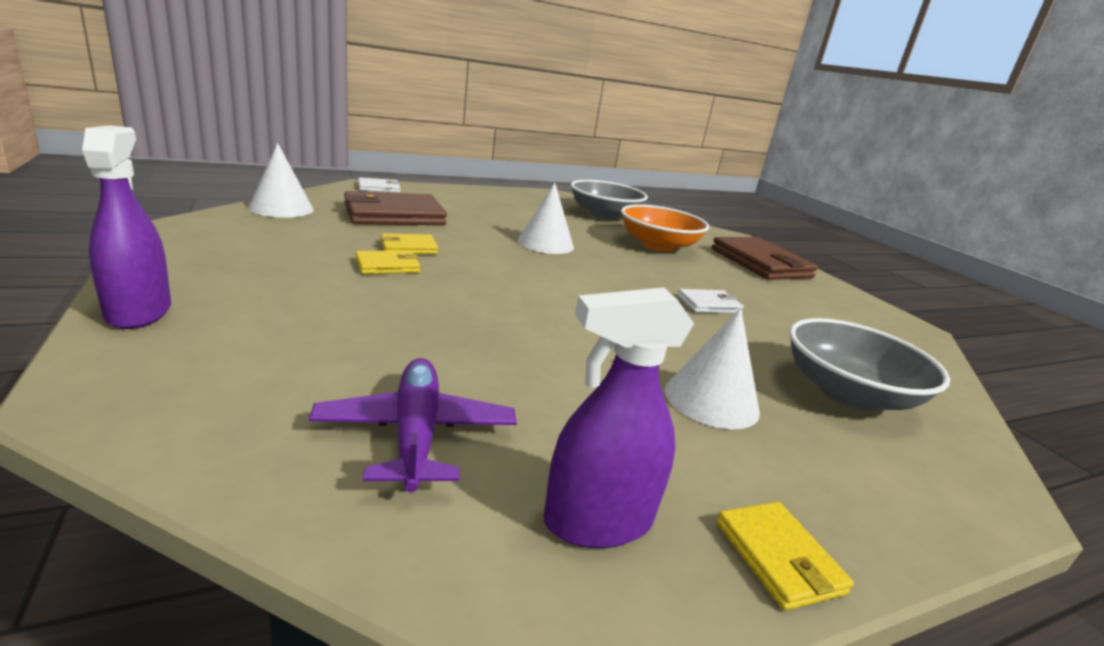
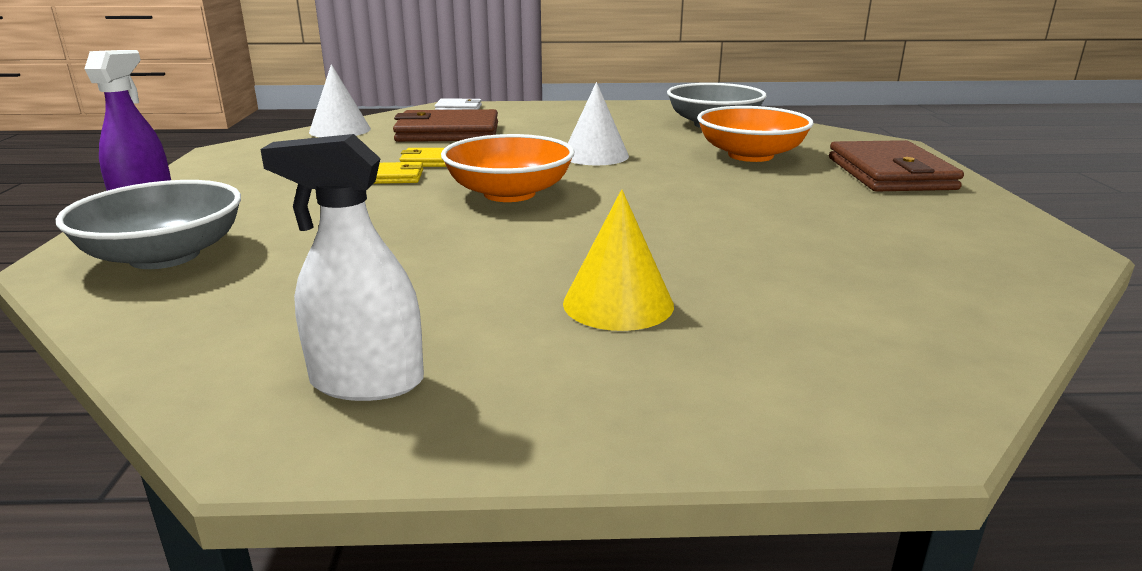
camera: 25 degrees right, 0 degrees up
purple plane [309,358,517,492] -> none
purple spray bottle [544,287,694,548] -> white spray bottle [260,134,424,401]
white cone [665,308,760,429] -> yellow cone [563,190,674,331]
white wallet [677,289,744,313] -> none
yellow wallet [717,502,854,610] -> none
grey bowl [789,318,950,410] -> grey bowl moved to [56,180,241,269]
none -> orange bowl [441,134,574,202]

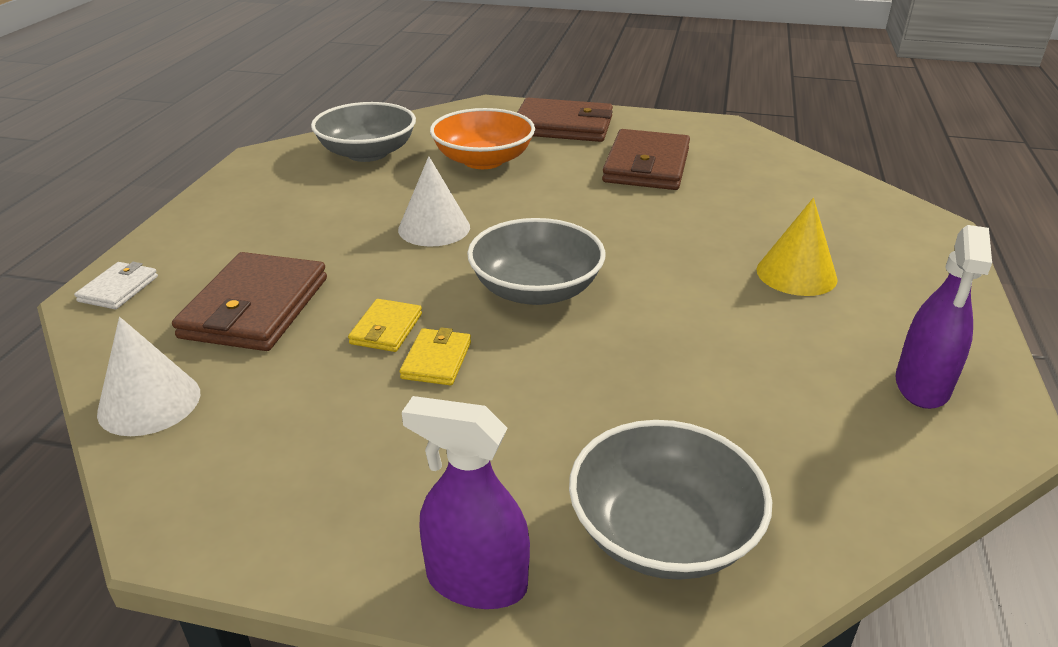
camera: 75 degrees left, 10 degrees up
white spray bottle [260,134,424,401] -> purple spray bottle [895,225,992,409]
orange bowl [441,134,574,202] -> grey bowl [467,218,605,305]
none -> brown wallet [602,129,690,190]

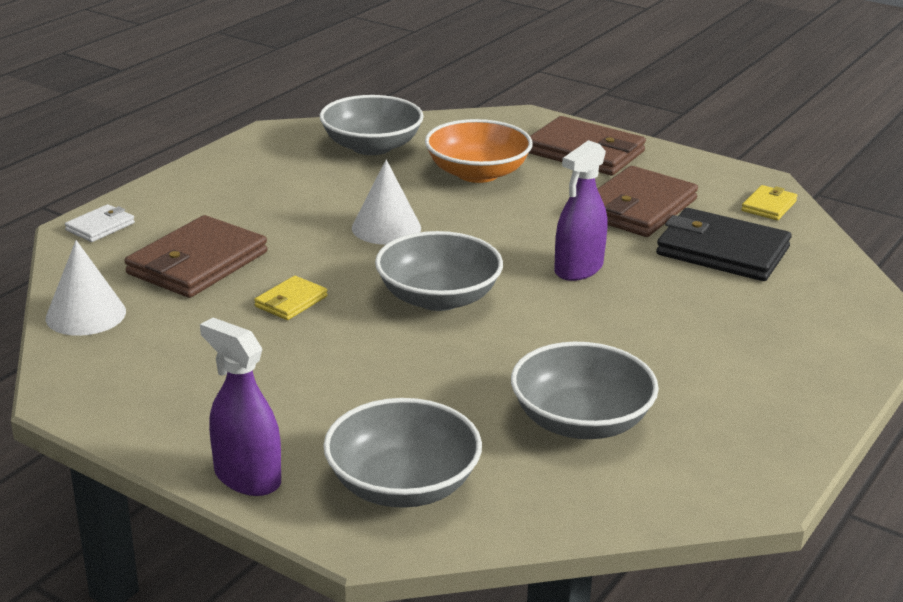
camera: 20 degrees right, 5 degrees down
yellow wallet [400,327,471,385] -> yellow wallet moved to [741,185,797,220]
yellow cone [756,198,838,296] -> none
purple spray bottle [895,225,992,409] -> purple spray bottle moved to [554,140,607,281]
none -> grey bowl [511,342,659,439]
none -> black wallet [656,208,792,281]

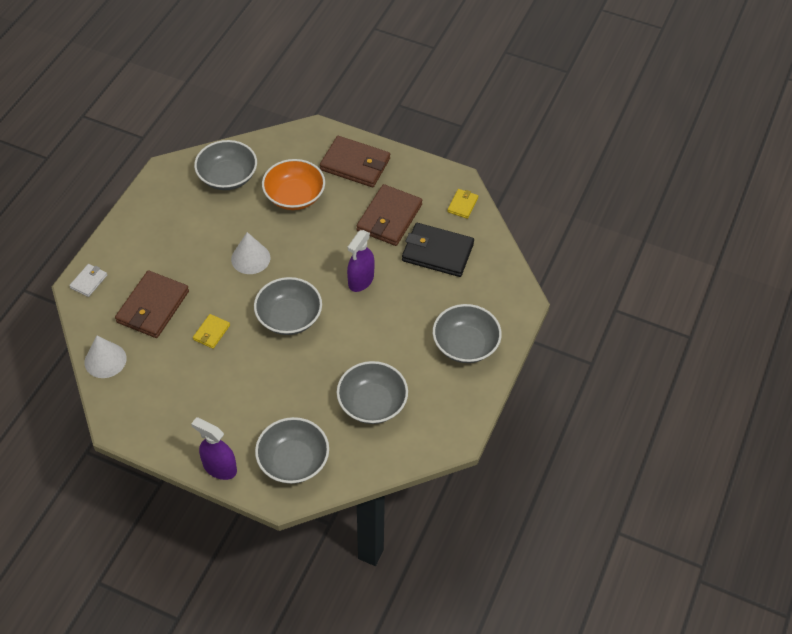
camera: 10 degrees left, 25 degrees up
none -> grey bowl [433,304,502,363]

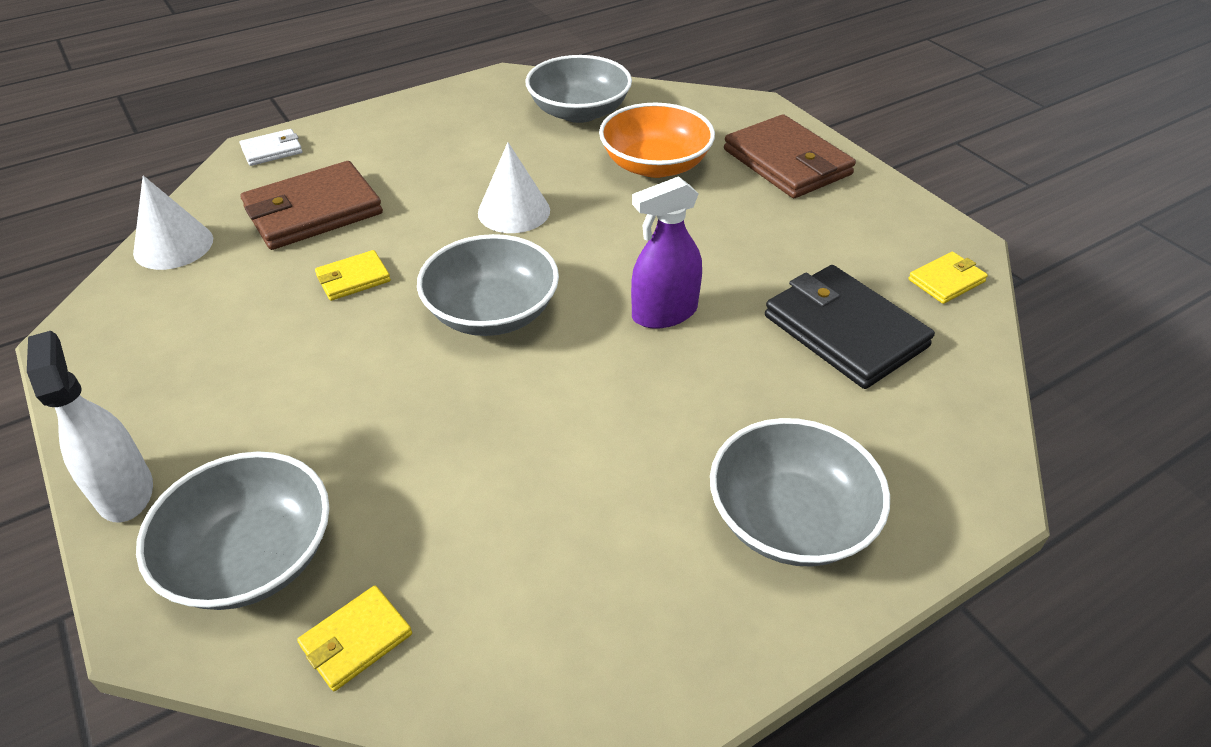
camera: 35 degrees right, 10 degrees down
purple spray bottle [191,417,237,480] -> white spray bottle [27,331,153,522]
grey bowl [337,361,408,424] -> none
brown wallet [357,184,422,246] -> none
none -> yellow wallet [297,586,412,691]

